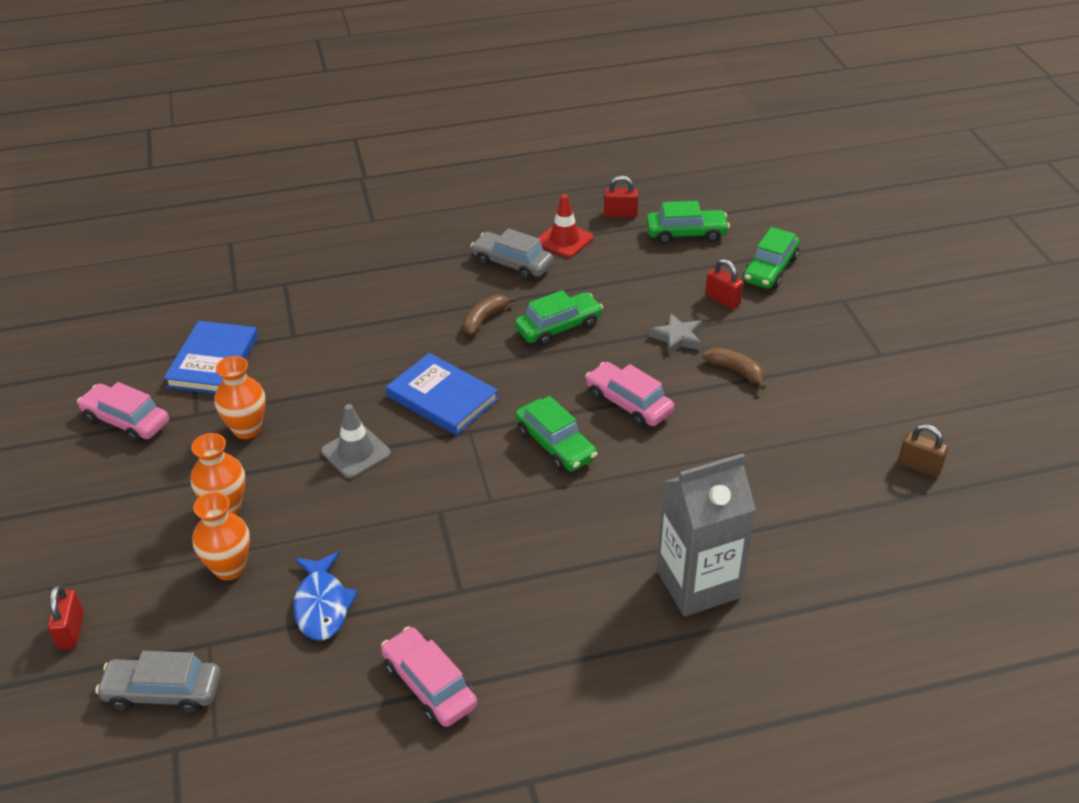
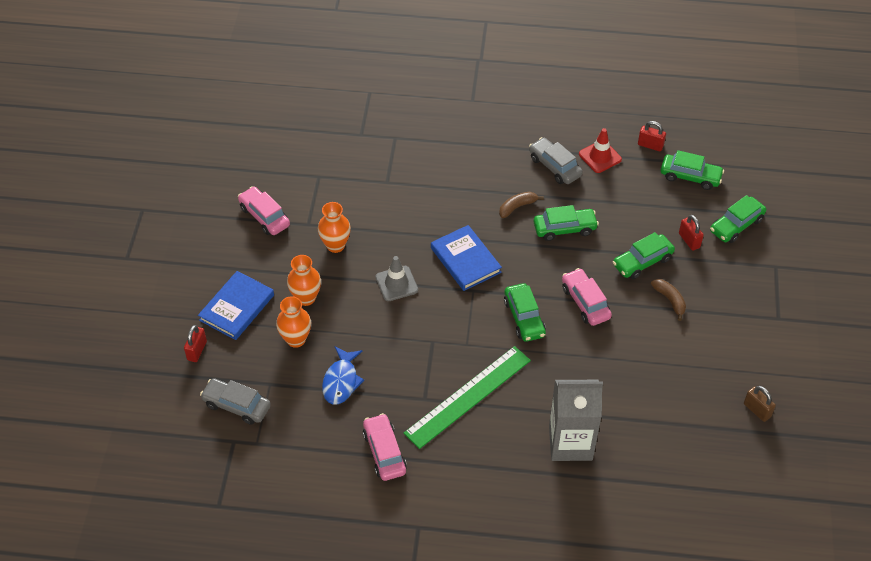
camera: 20 degrees right, 10 degrees up
blue book [163,321,258,394] -> blue book moved to [198,271,274,340]
grey star [649,313,702,356] -> green car [613,232,675,279]
none -> green ruler [404,346,531,449]

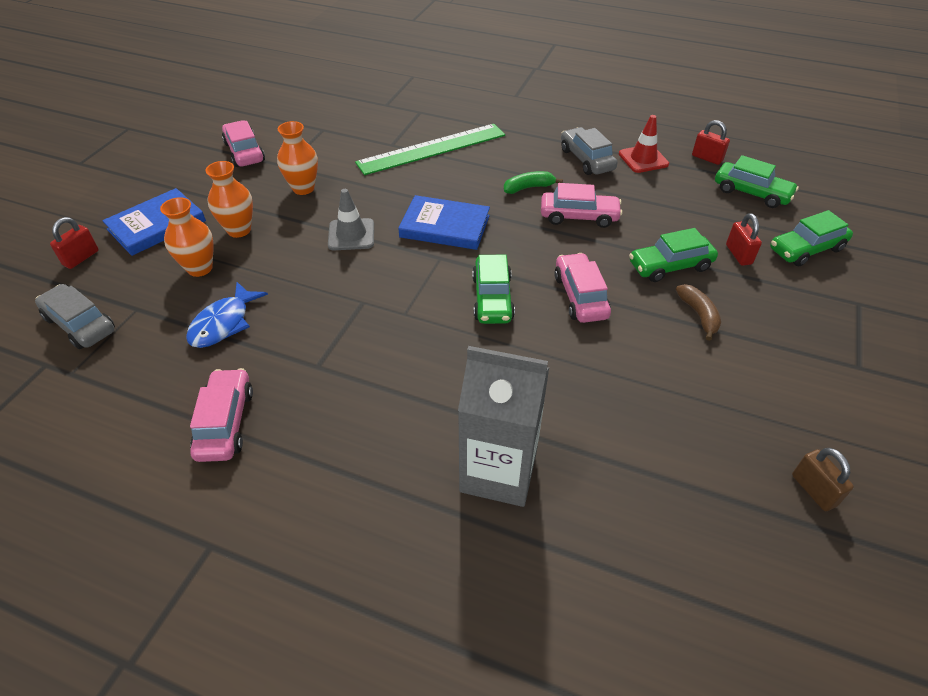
camera: 15 degrees right, 5 degrees down
green ruler [404,346,531,449] -> green ruler moved to [355,124,505,175]
blue book [431,225,502,291] -> blue book turned 60 degrees counterclockwise [398,195,490,250]
brown banana [499,192,544,218] -> green banana [504,171,563,194]
green car [533,205,599,241] -> pink car [541,183,623,228]

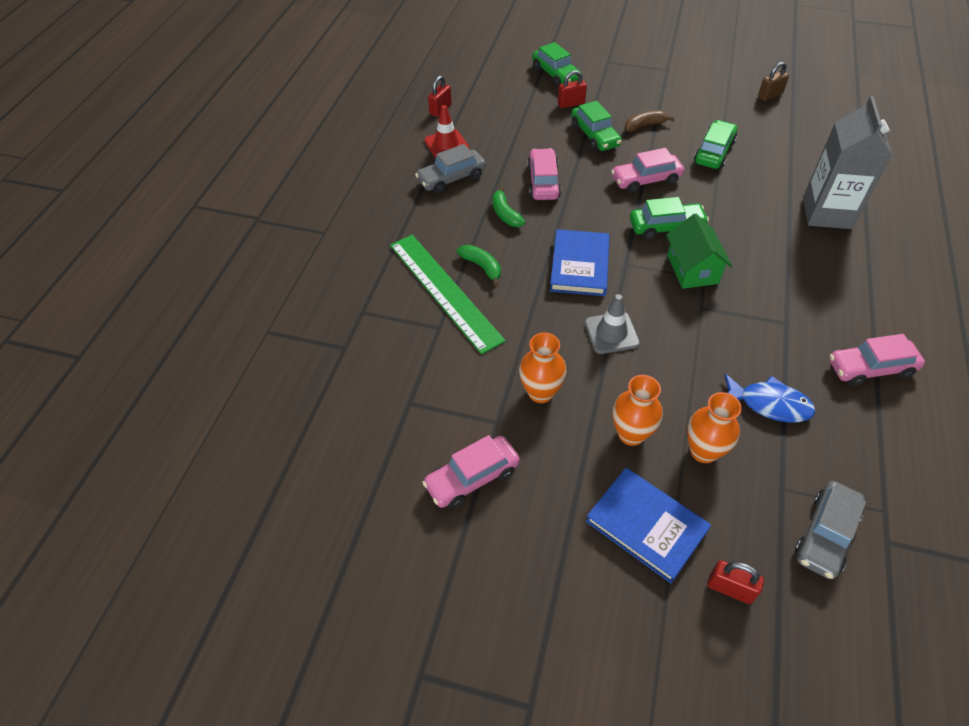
camera: 95 degrees left, 5 degrees up
green car [715,155,799,208] -> green car moved to [694,120,737,169]
none -> green banana [457,245,501,286]
none -> green house [666,214,732,289]

